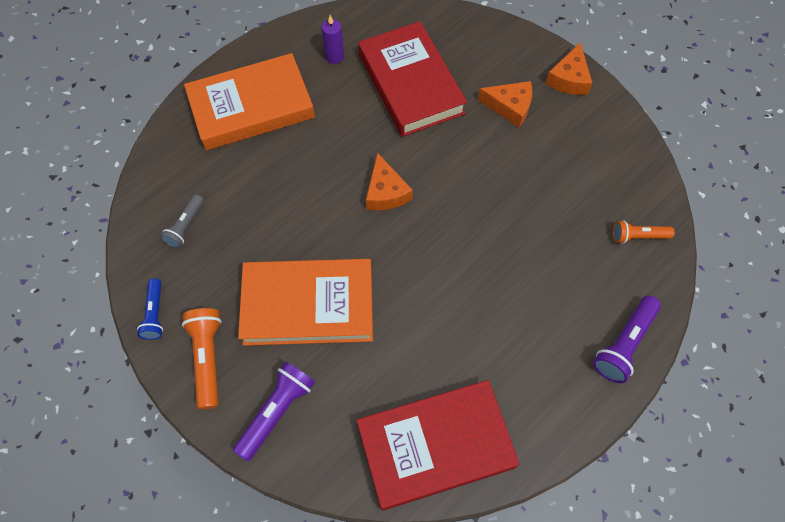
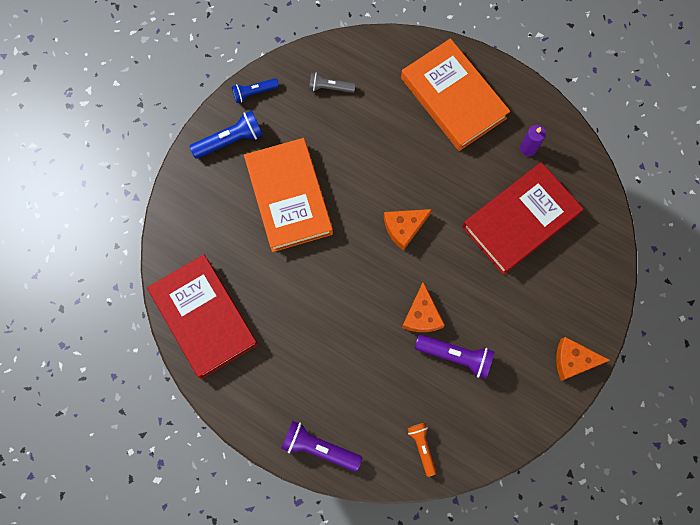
camera: 75 degrees right, 10 degrees up
orange flashlight [182,308,222,409] -> blue flashlight [189,110,263,159]
purple flashlight [233,361,315,461] -> purple flashlight moved to [415,335,494,379]
orange cheese [478,81,532,127] -> orange cheese moved to [402,282,445,332]

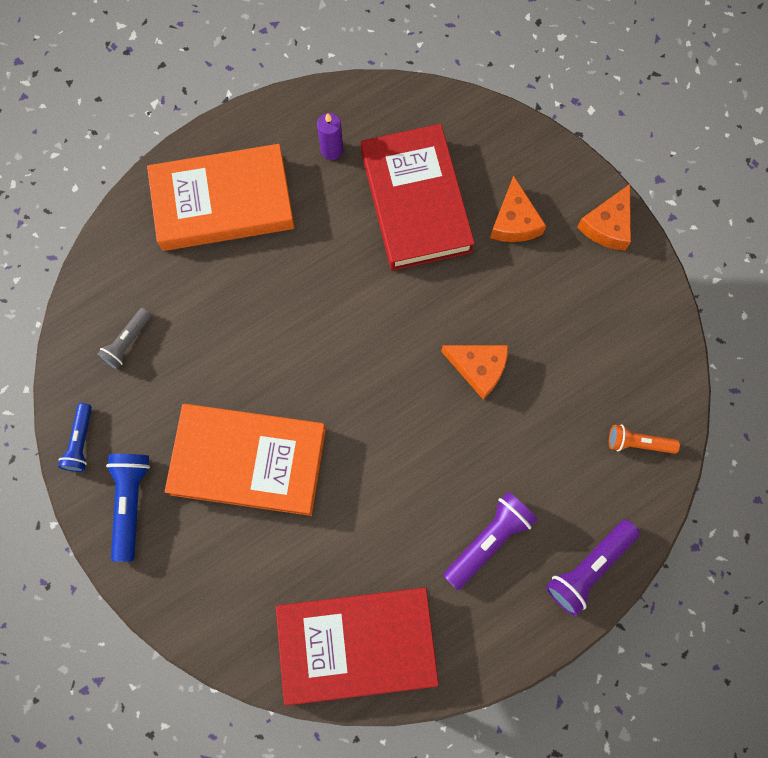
camera: 65 degrees left, 0 degrees up
orange cheese [384,209,432,251] -> orange cheese moved to [490,176,546,242]
purple flashlight [415,335,494,379] -> purple flashlight moved to [443,492,537,590]

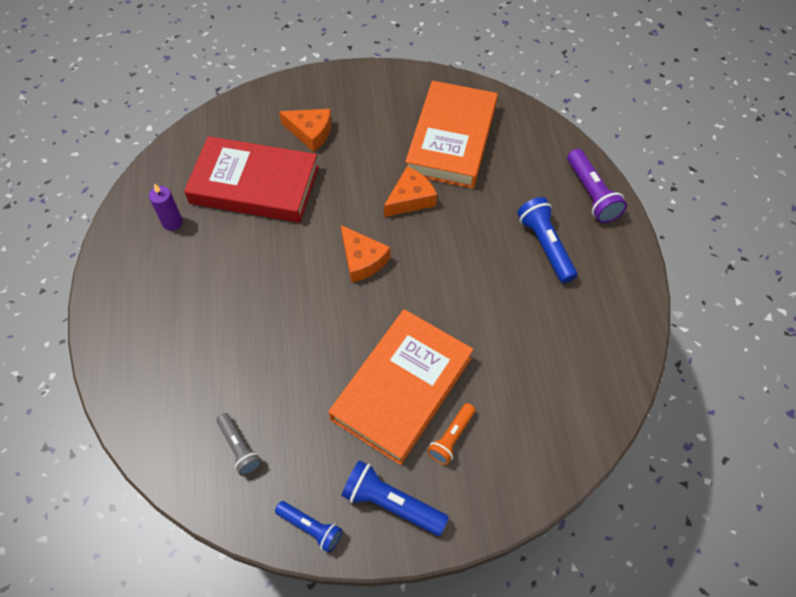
camera: 65 degrees left, 15 degrees down
orange book [147,144,295,251] -> orange book moved to [405,81,498,188]
red book [276,587,439,706] -> none
purple flashlight [443,492,537,590] -> blue flashlight [517,197,577,283]
orange cheese [577,184,631,251] -> orange cheese moved to [341,225,390,283]
orange flashlight [609,425,680,454] -> orange flashlight moved to [427,403,476,465]

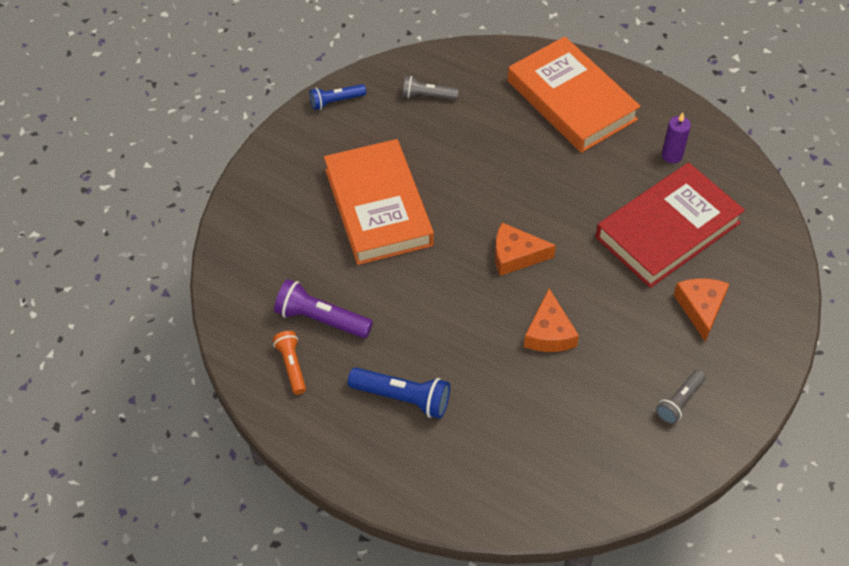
camera: 130 degrees right, 5 degrees down
orange cheese [279,109,332,152] -> orange cheese turned 120 degrees clockwise [674,278,730,342]
blue flashlight [341,460,449,536] -> none
orange book [405,81,498,188] -> orange book moved to [508,36,641,153]
orange flashlight [427,403,476,465] -> orange flashlight moved to [273,331,306,395]
purple flashlight [567,149,627,223] -> purple flashlight moved to [274,279,373,338]
none -> grey flashlight [656,369,706,424]

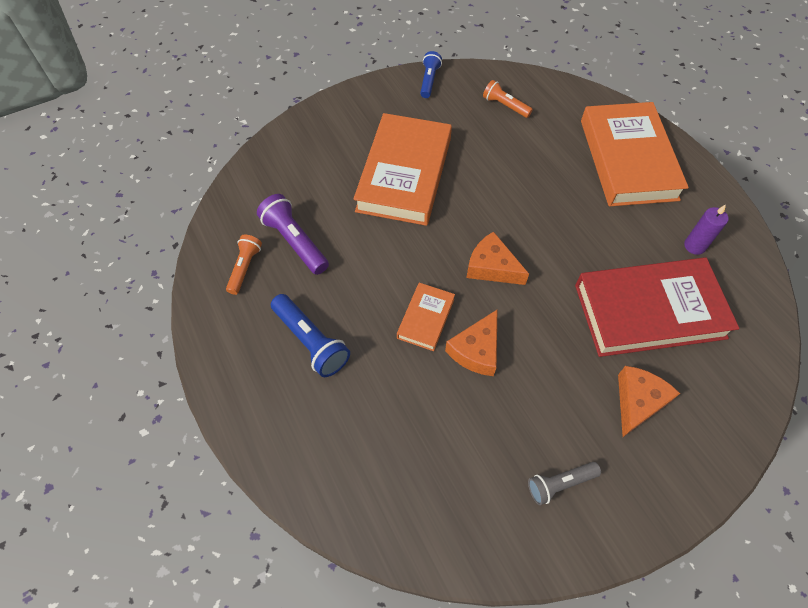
camera: 30 degrees right, 5 degrees up
blue flashlight [310,84,366,110] -> blue flashlight turned 90 degrees clockwise [420,51,442,98]
grey flashlight [403,76,459,100] -> orange flashlight [483,80,533,118]
none -> orange book [397,283,455,351]

